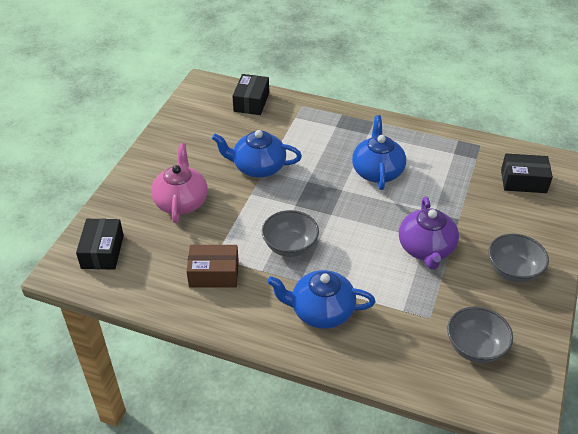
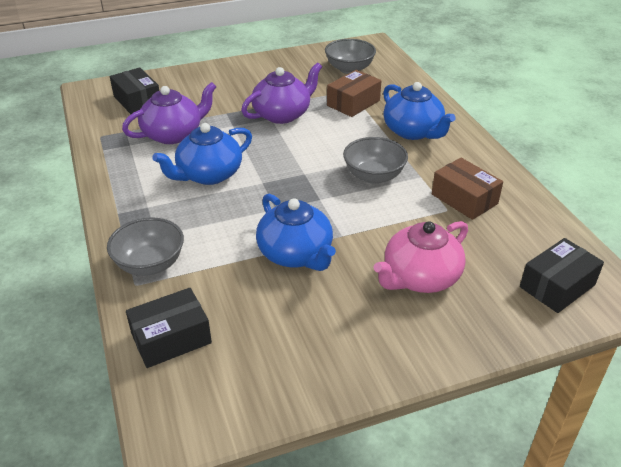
camera: 130 degrees left, 5 degrees down
grey bowl [488,234,549,283] -> grey bowl moved to [107,217,184,276]
none -> purple teapot [122,82,216,144]
none -> brown box [327,70,381,117]

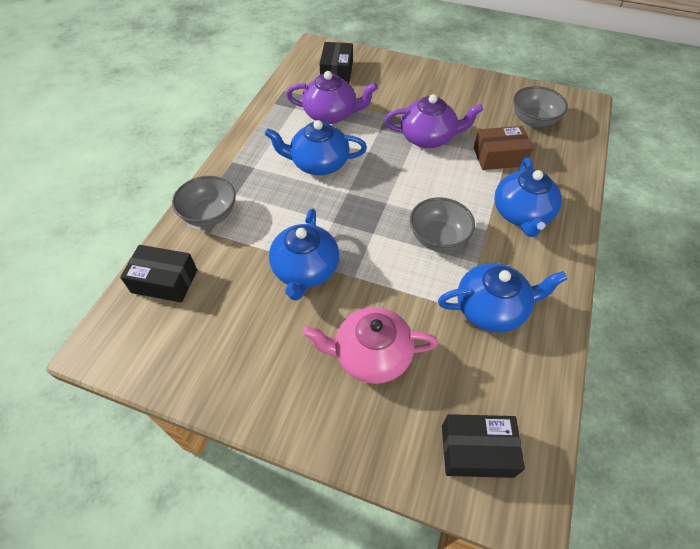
camera: 40 degrees right, 15 degrees up
brown box [432,158,503,220] -> blue teapot [438,263,567,332]

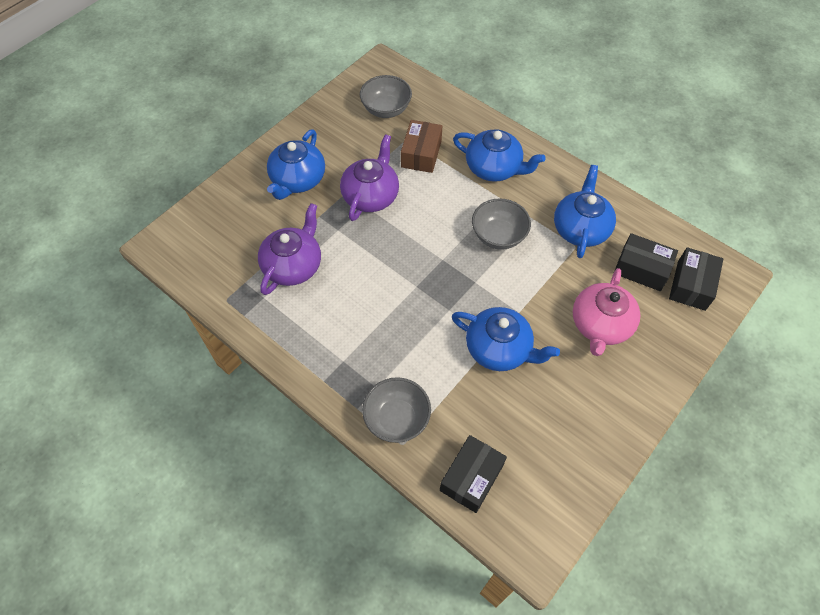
camera: 70 degrees left, 5 degrees up
blue teapot [265,120,367,175] -> blue teapot moved to [267,129,325,200]
black box [319,42,353,83] -> black box moved to [615,233,678,291]

